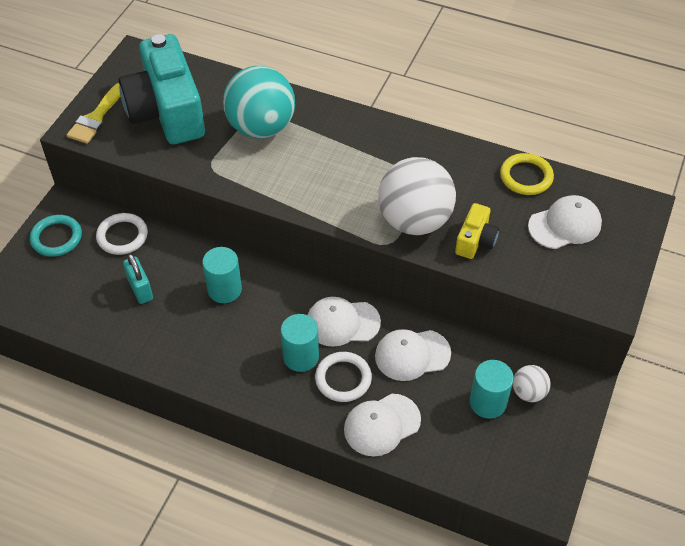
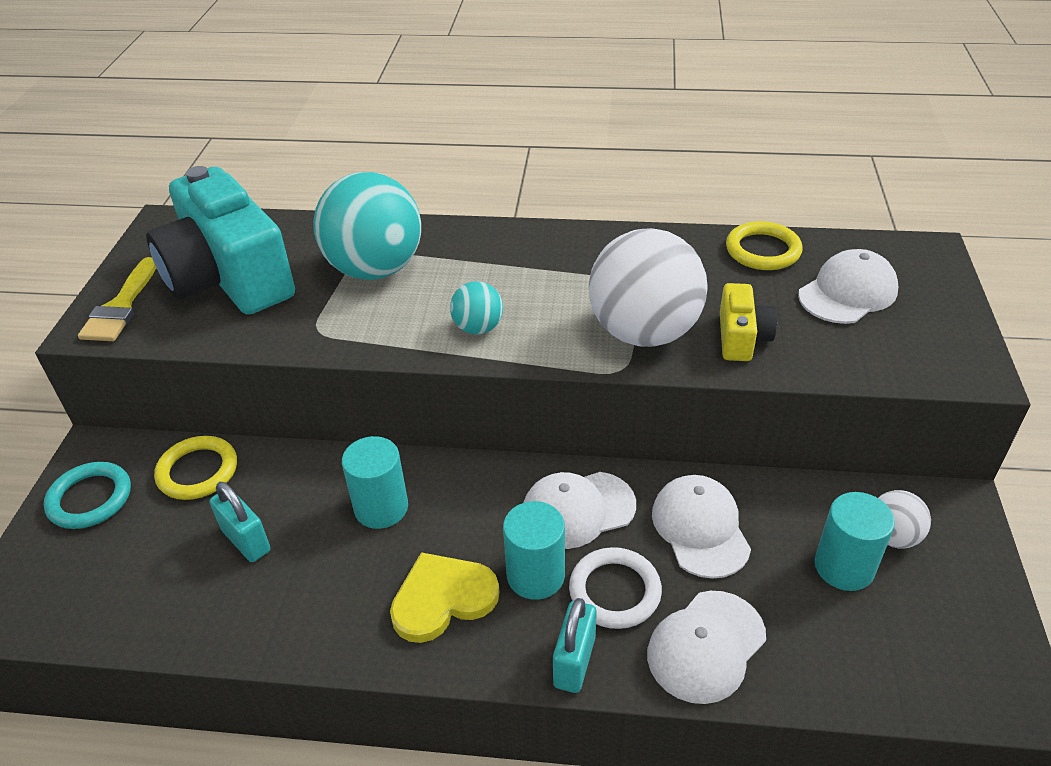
camera: 15 degrees left, 10 degrees down
white ring [96,213,148,255] -> yellow ring [154,436,237,500]
white cap [375,329,451,381] -> white cap turned 105 degrees clockwise [652,475,751,579]
none -> yellow heart [390,552,499,643]
none -> turquoise ball [450,281,503,335]
none -> turquoise padlock [553,598,597,693]

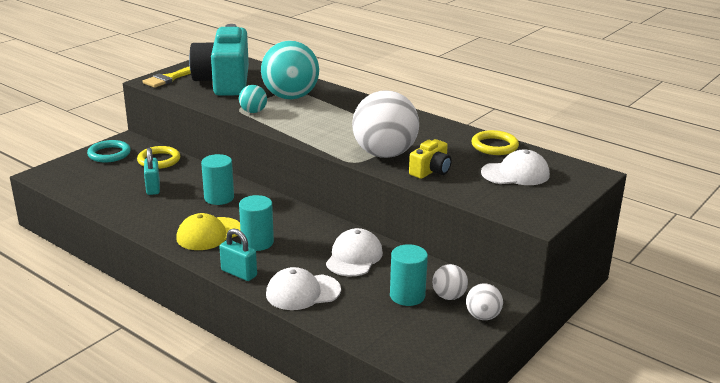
camera: 30 degrees right, 15 degrees down
yellow heart [390,552,499,643] -> yellow cap [176,213,241,250]
turquoise ball [450,281,503,335] -> turquoise ball moved to [239,85,267,113]
white cap [523,472,636,549] -> none
turquoise padlock [553,598,597,693] -> turquoise padlock turned 75 degrees clockwise [219,228,257,281]
white ring [569,547,662,629] -> none
none -> white ball [466,283,503,320]

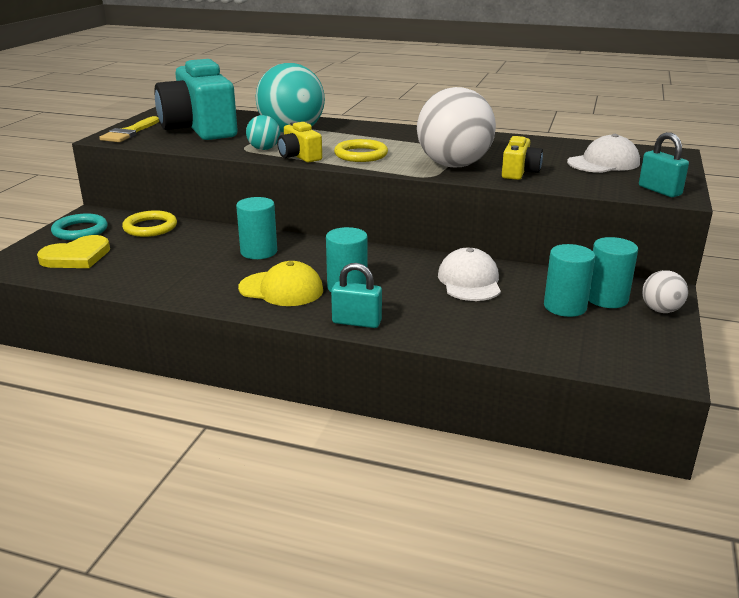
camera: 20 degrees left, 0 degrees up
turquoise padlock [144,148,160,195] -> turquoise padlock moved to [639,132,689,197]
yellow cap [176,213,241,250] -> yellow cap turned 105 degrees counterclockwise [238,261,323,306]
white cap [266,267,341,310] -> none
white ball [432,264,468,300] -> turquoise cylinder [588,237,638,308]
yellow ring [471,130,519,155] -> yellow ring moved to [334,139,388,162]
none -> yellow heart [37,235,110,268]
none -> yellow camera [277,122,322,162]

